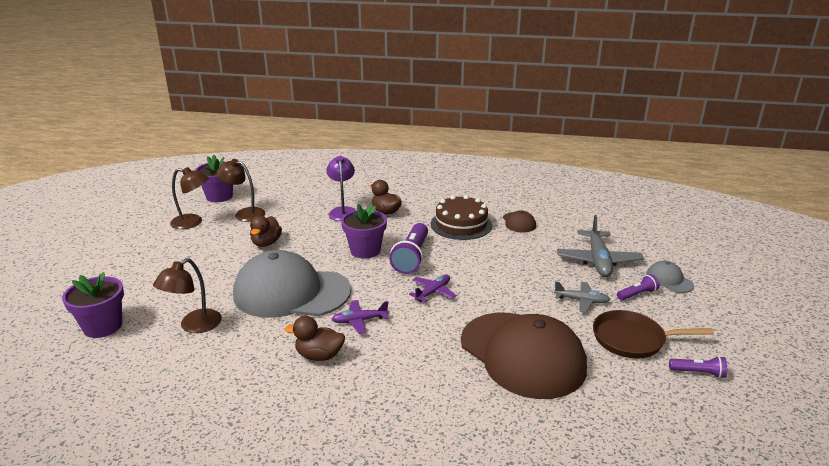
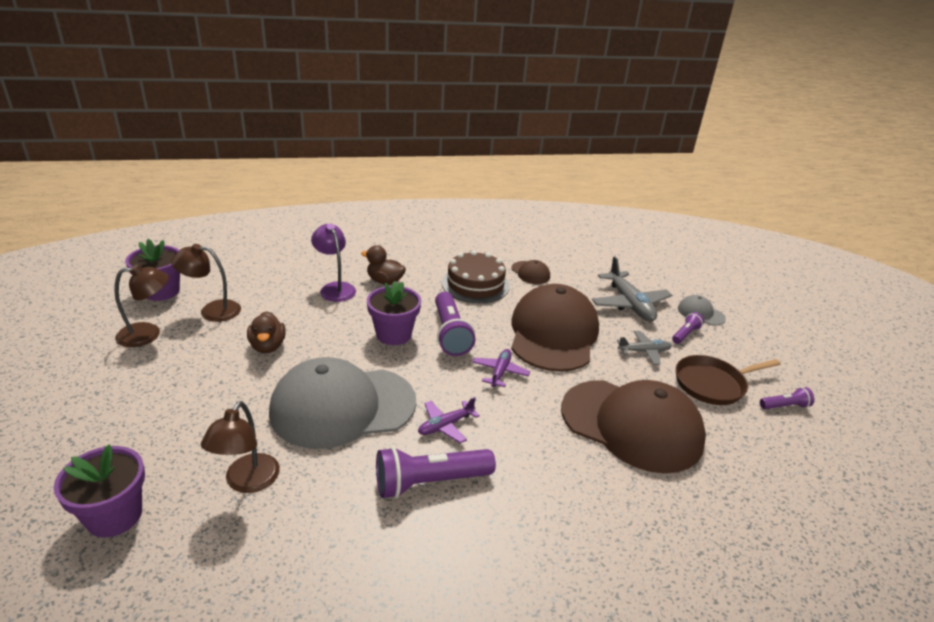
camera: 25 degrees left, 5 degrees up
brown duck [285,316,345,361] -> purple flashlight [376,447,496,498]
none -> brown cap [511,284,599,372]

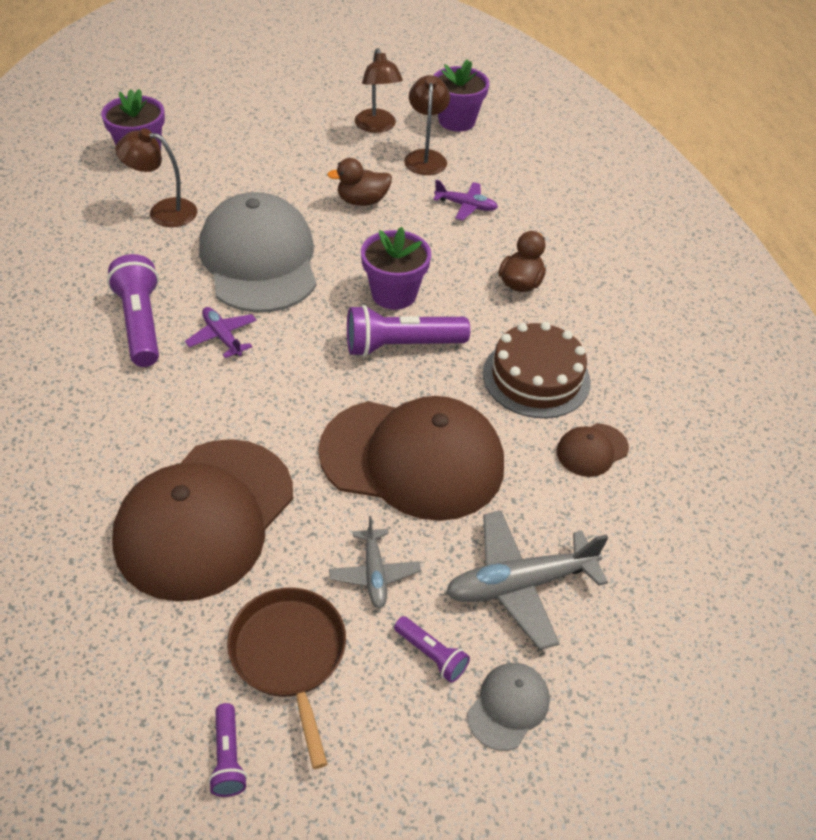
camera: 90 degrees right, 15 degrees up
purple lamp [311,224,356,302] -> none
purple plane [472,349,530,387] -> purple plane moved to [433,180,498,220]

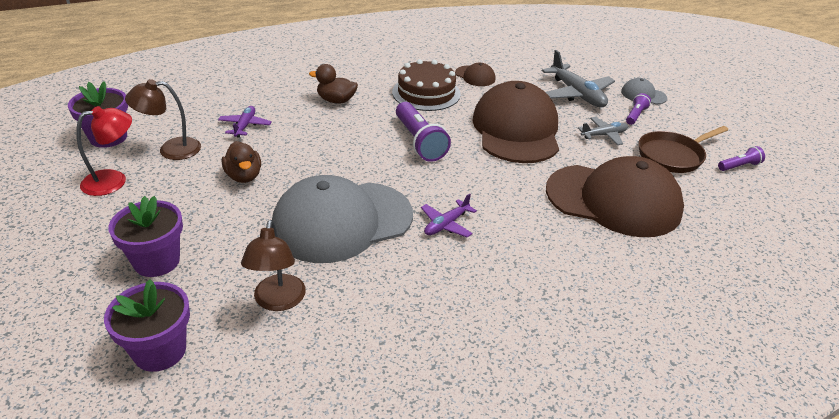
camera: 100 degrees left, 10 degrees down
purple flashlight [107,254,159,367] -> none
brown lamp [355,48,403,133] -> red lamp [76,106,132,196]
purple flower pot [361,227,431,310] -> purple flower pot moved to [108,196,183,277]

